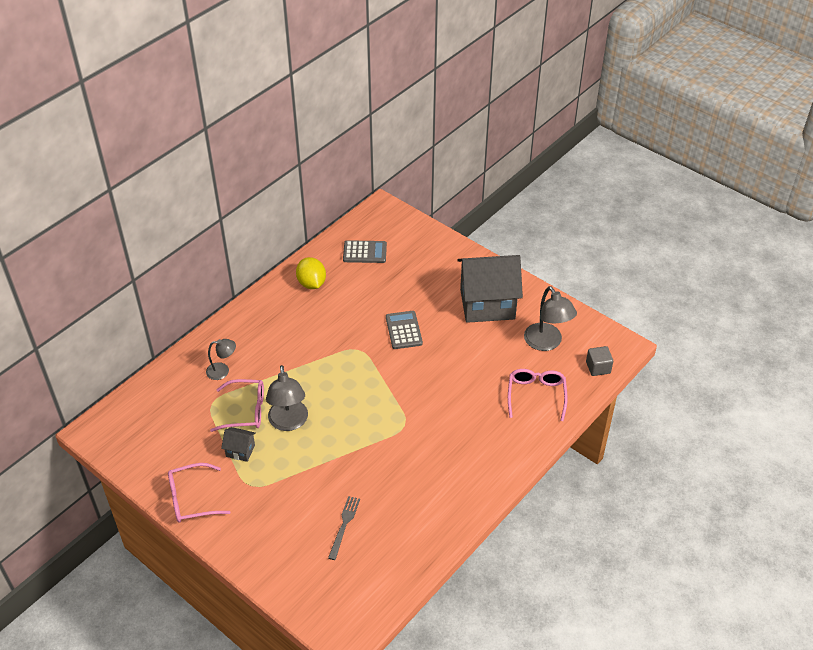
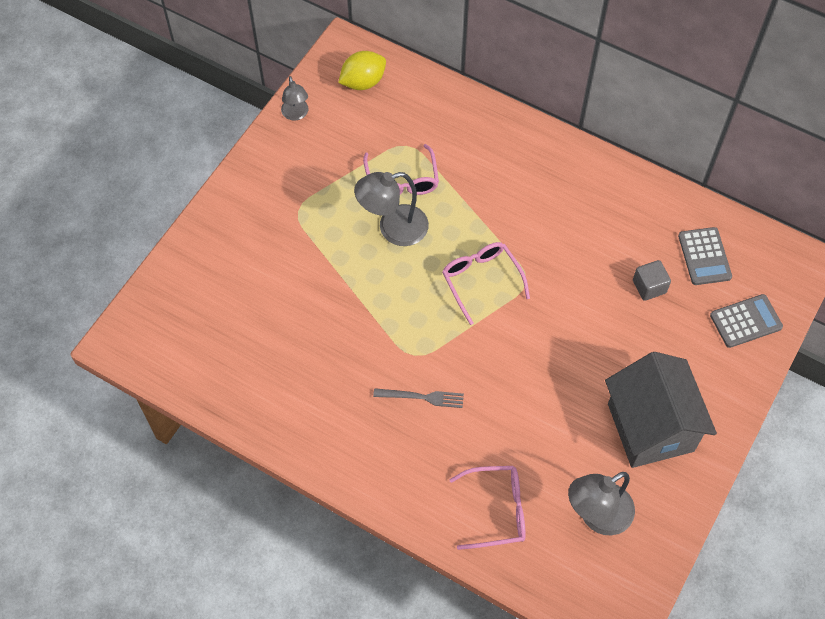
camera: 80 degrees right, 15 degrees up
pink glasses [168,463,231,523] -> pink glasses moved to [442,242,530,325]
grey lamp [206,339,236,380] -> grey lamp moved to [281,76,309,121]
grey house [221,427,256,462] -> none
yellow lemon [296,257,326,289] -> yellow lemon moved to [338,51,386,90]
grey fork [328,496,360,560] -> grey fork moved to [373,388,464,408]
grey calculator [386,311,423,349] -> grey calculator moved to [710,294,783,348]
grey cube [586,346,613,376] -> grey cube moved to [633,260,671,301]

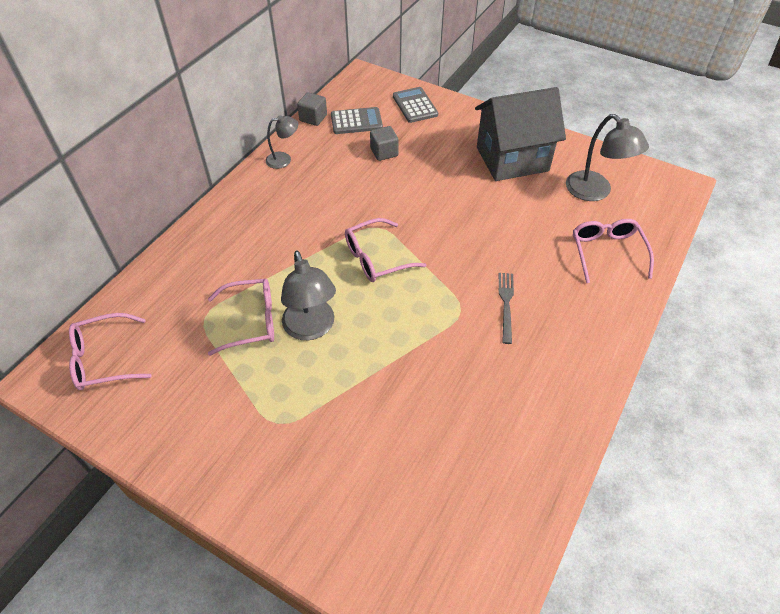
camera: 90 degrees left, 10 degrees down
grey lamp [281,76,309,121] -> grey lamp moved to [266,115,298,169]
yellow lemon [338,51,386,90] -> pink glasses [69,313,152,390]
none -> grey cube [297,92,327,126]

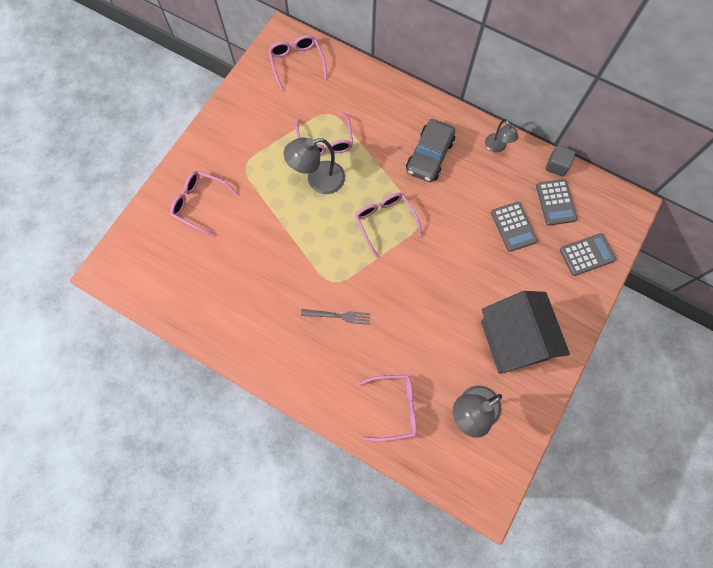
camera: 90 degrees right, 20 degrees up
grey cube [370,126,399,161] -> grey calculator [491,202,537,252]
none -> pink glasses [170,171,238,236]
none -> grey car [406,119,455,182]

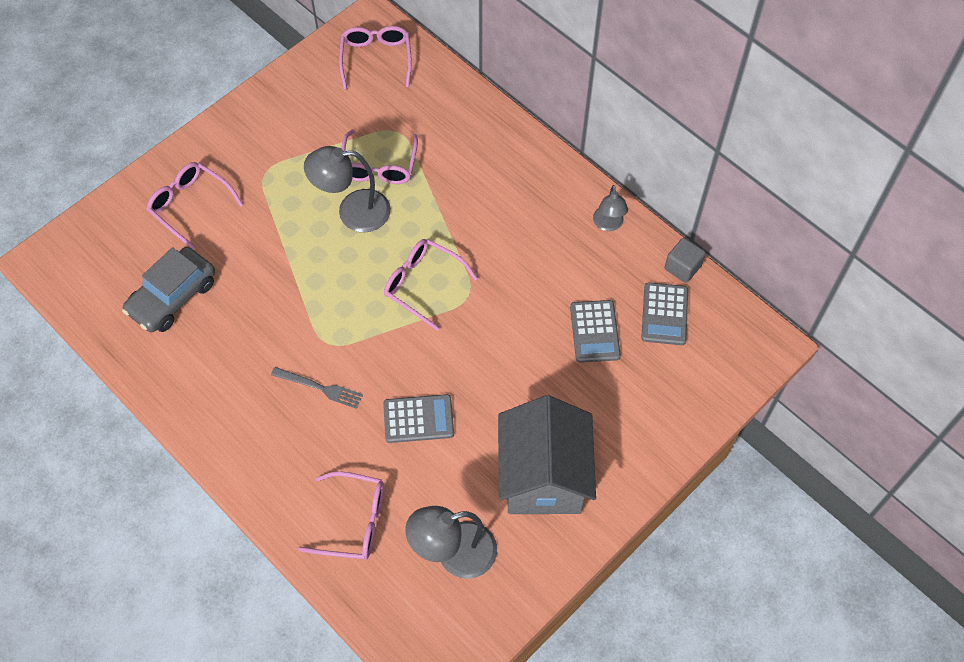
camera: 15 degrees right, 10 degrees down
pink glasses [355,193,422,258] -> pink glasses turned 45 degrees counterclockwise [384,239,478,331]
grey car [406,119,455,182] -> grey car moved to [122,247,215,332]
grey calculator [560,233,616,276] -> grey calculator moved to [383,394,454,443]

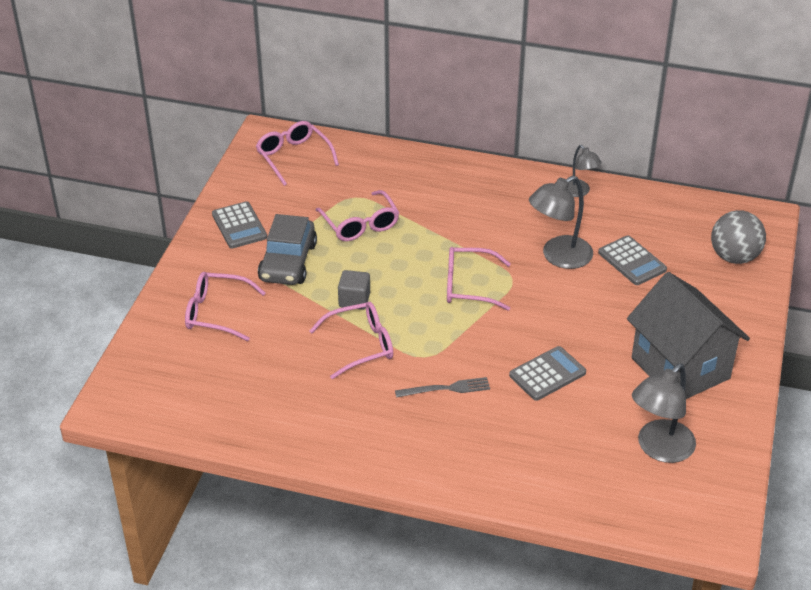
camera: 30 degrees left, 20 degrees down
grey car [122,247,215,332] -> grey car moved to [258,214,317,285]
pink glasses [298,471,384,560] -> pink glasses moved to [309,302,393,379]
grey lamp [304,146,391,232] -> grey lamp moved to [529,176,593,269]
grey calculator [641,282,688,345] -> grey calculator moved to [212,201,267,248]
grey cube [665,238,706,283] -> grey cube moved to [338,270,370,310]
none -> grey ball [711,210,766,264]

